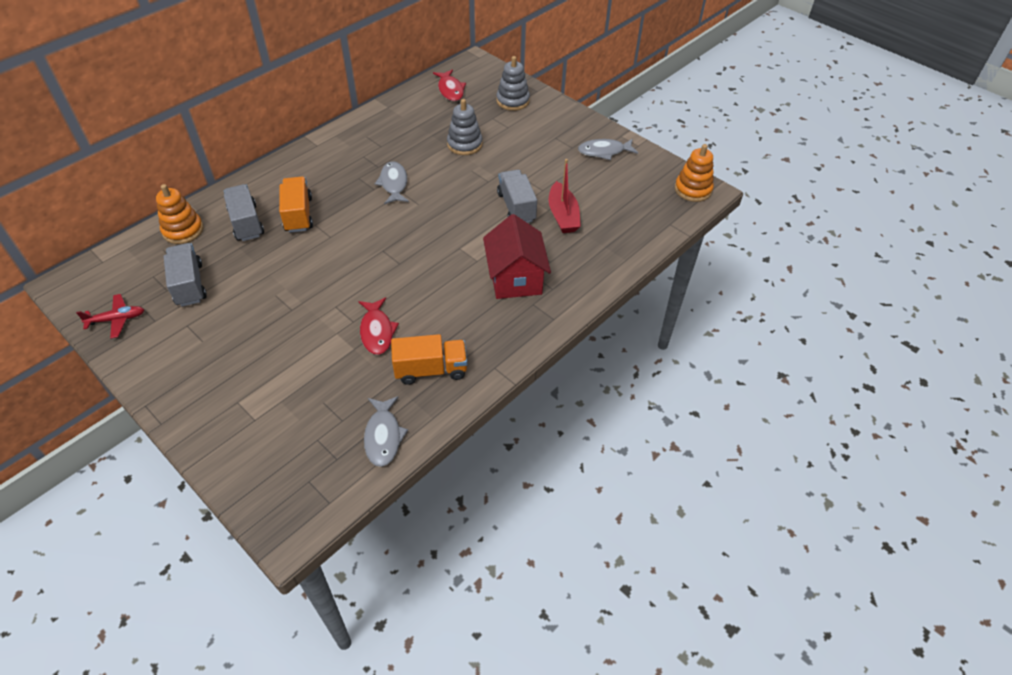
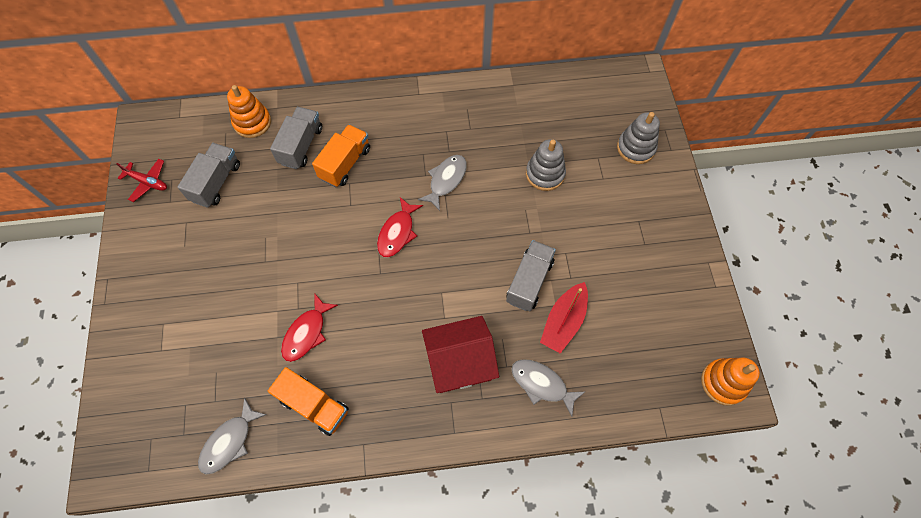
camera: 40 degrees right, 15 degrees up
red fish [433,69,466,101] -> red fish moved to [377,197,423,257]
red house [483,214,551,299] -> red house turned 45 degrees clockwise [422,316,499,393]
grey fish [578,139,638,160] -> grey fish moved to [511,359,585,417]

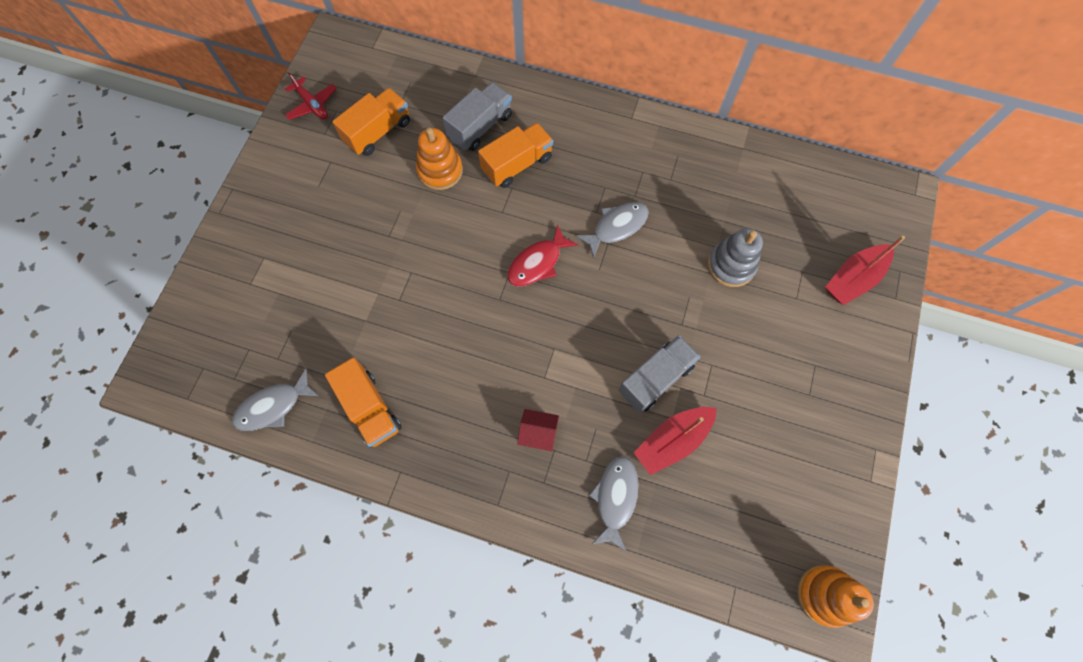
camera: 25 degrees right, 5 degrees up
grey truck [177,143,240,208] -> orange truck [332,88,410,156]
orange stacking toy [227,85,271,138] -> orange stacking toy moved to [416,128,463,190]
red fish [281,293,338,362] -> none
red house [422,316,499,393] -> red house [517,409,559,451], size x0.49
grey fish [511,359,585,417] -> grey fish turned 45 degrees clockwise [589,457,638,552]
grey stacking toy [617,112,660,164] -> red boat [825,236,905,305]

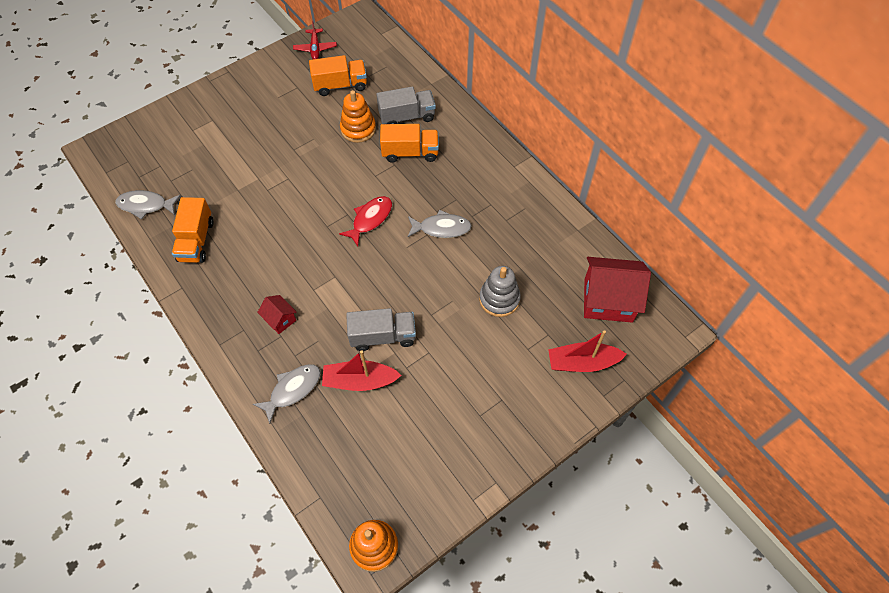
camera: 35 degrees right, 10 degrees down
red fish [507,224,578,286] -> red fish turned 135 degrees clockwise [339,196,392,246]
none -> red house [584,257,651,323]

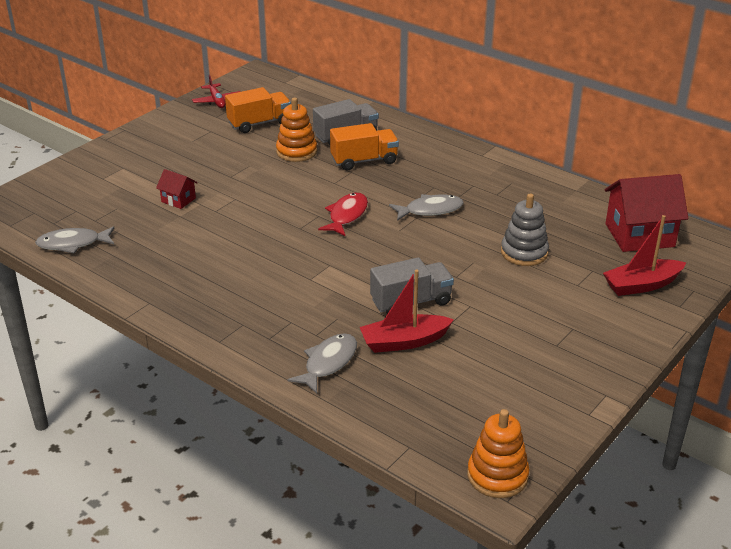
camera: 15 degrees left, 25 degrees down
orange truck [172,197,214,263] -> none
red house [257,295,297,334] -> red house moved to [156,169,198,209]

